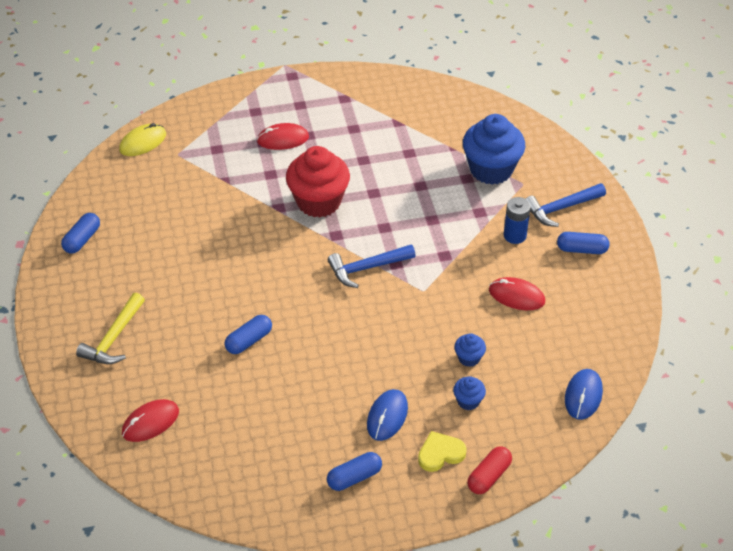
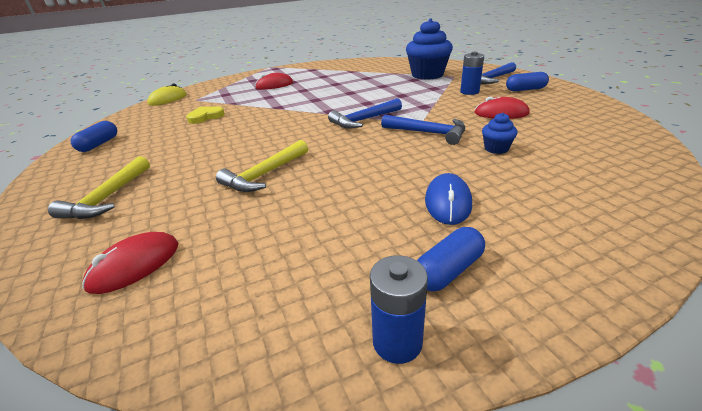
camera: 10 degrees left, 15 degrees down
blue capsule [224,315,272,354] -> yellow hammer [216,140,308,192]
red cupcake [286,146,350,218] -> none
yellow heart [418,431,467,472] -> yellow heart moved to [186,106,225,124]
blue cupcake [453,377,486,410] -> none
red capsule [467,446,512,494] -> none
blue mouse [565,369,603,420] -> none
none -> blue battery [370,255,428,364]
none -> blue hammer [381,115,465,145]

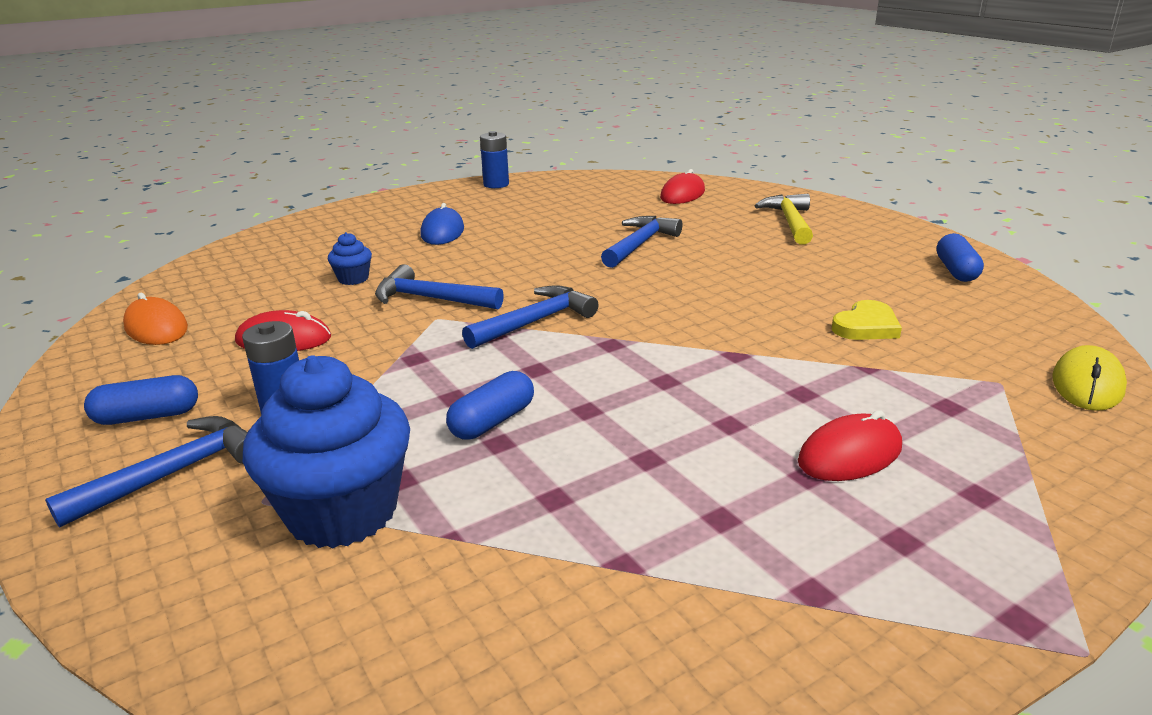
camera: 170 degrees right, 5 degrees down
yellow hammer [216,140,308,192] -> blue hammer [601,216,682,268]
blue capsule [417,227,485,291] -> blue capsule moved to [446,371,534,440]
none -> orange mouse [123,293,188,345]

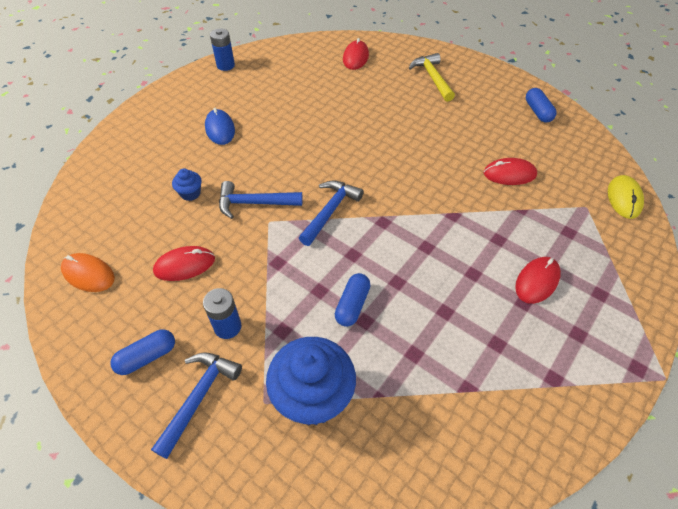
camera: 20 degrees left, 25 degrees up
blue hammer [601,216,682,268] -> none
yellow heart [832,300,902,340] -> red mouse [484,158,537,185]

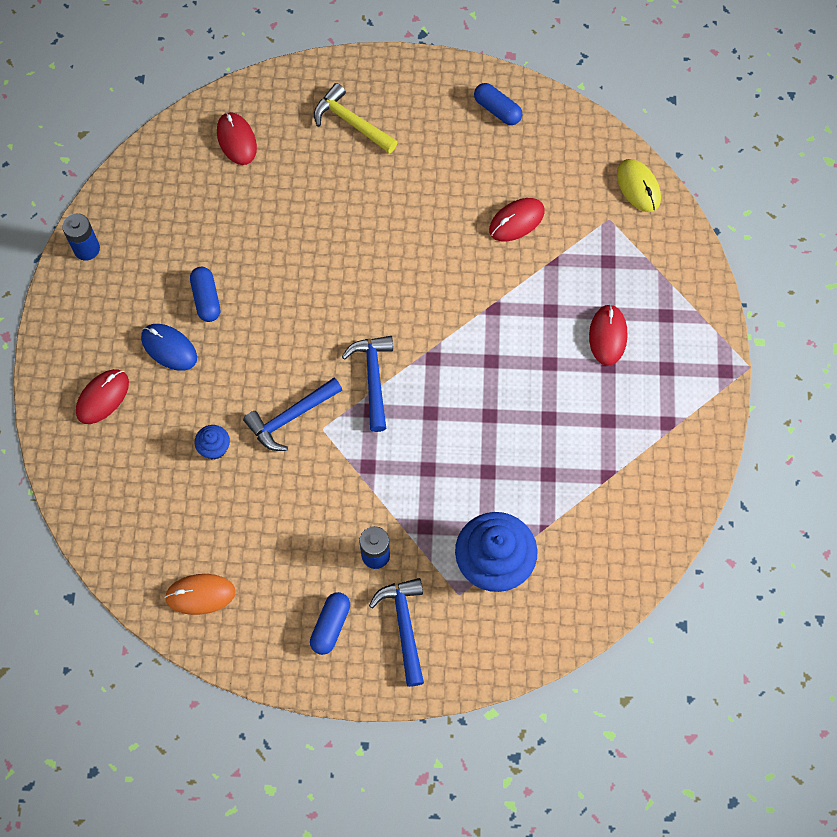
camera: 35 degrees left, 15 degrees up
red mouse [153,246,215,281] -> red mouse moved to [76,369,129,424]
blue capsule [335,273,371,327] -> blue capsule moved to [190,267,220,322]

